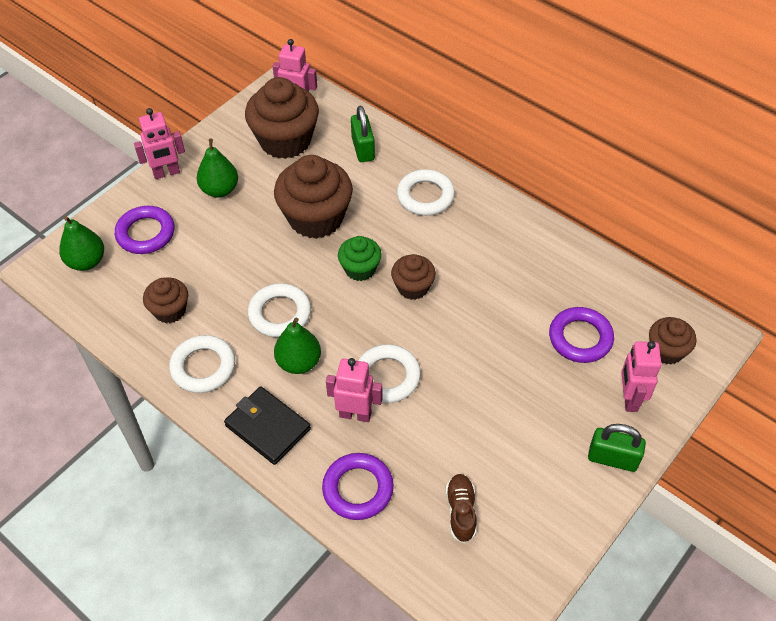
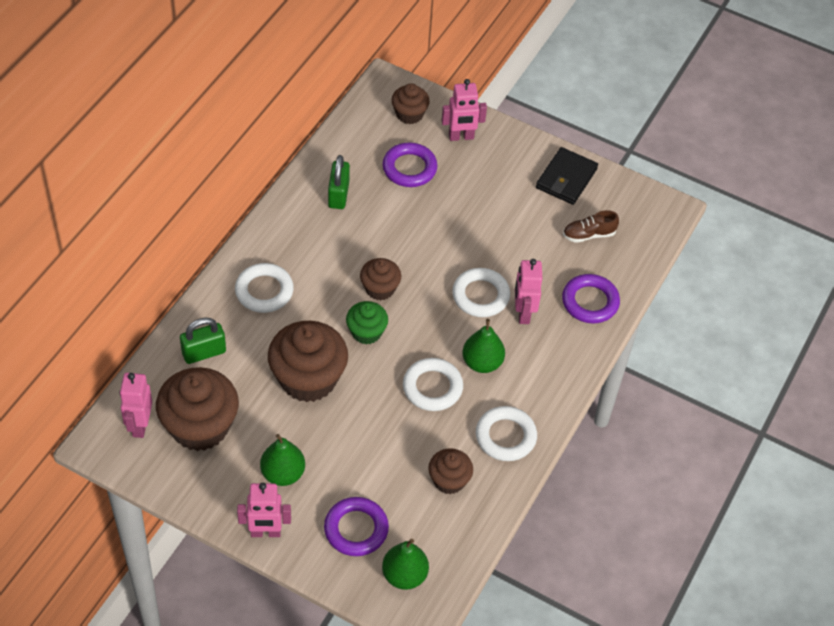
camera: 105 degrees left, 0 degrees up
pink robot [134,108,185,179] -> pink robot turned 120 degrees clockwise [237,483,291,537]
black wallet [224,386,311,465] -> black wallet moved to [536,147,598,205]
green padlock [588,424,646,472] -> green padlock moved to [328,155,350,209]

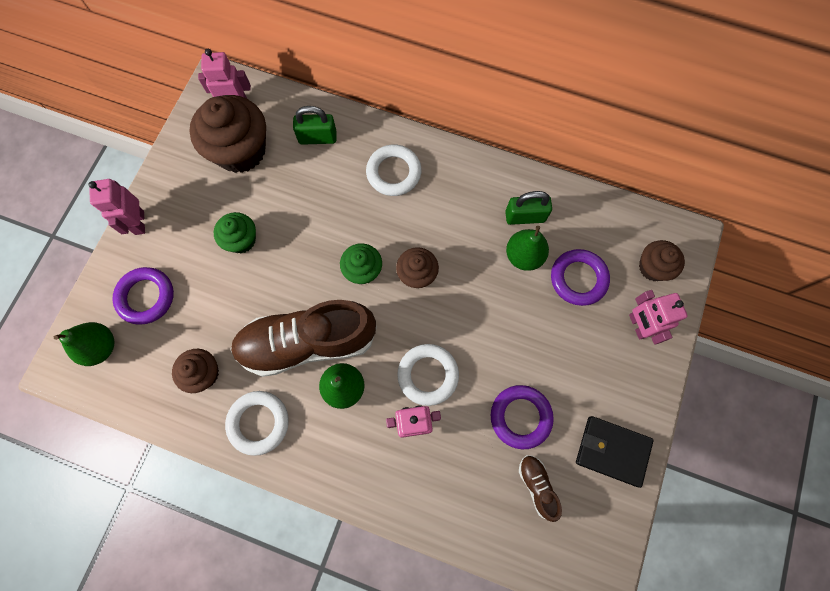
camera: 85 degrees right, 20 degrees up
green padlock [180,318,226,364] -> green padlock turned 60 degrees counterclockwise [293,106,337,145]
green pear [260,434,305,486] -> green pear moved to [506,226,549,271]
brown cupcake [268,321,348,402] -> none
white ring [403,358,463,411] -> brown shoe [230,300,377,377]
purple ring [562,274,620,323] -> purple ring moved to [491,385,554,449]
none -> green cupcake [214,212,256,253]

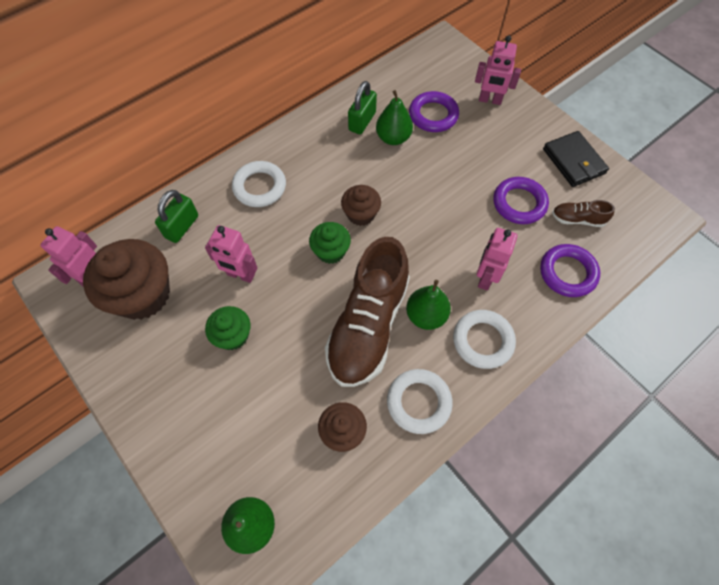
camera: 60 degrees left, 10 degrees down
pink robot [88,179,145,235] -> pink robot moved to [205,225,258,283]
purple ring [112,267,174,325] -> purple ring moved to [540,244,600,297]
white ring [397,344,459,406] -> white ring moved to [453,310,516,369]
black wallet [576,416,654,488] -> black wallet turned 75 degrees counterclockwise [543,131,609,187]
brown cupcake [639,240,685,281] -> none

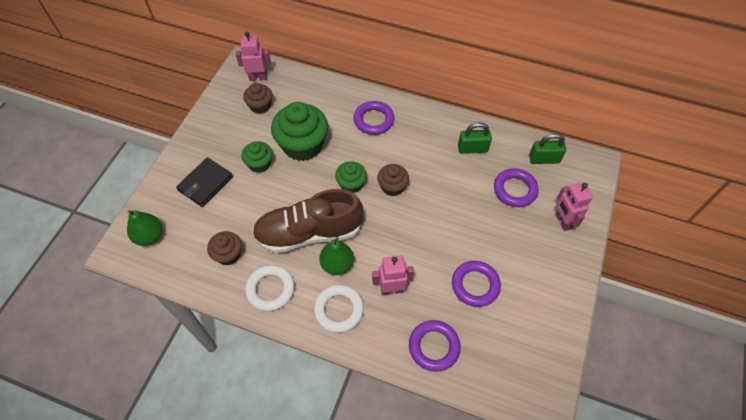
camera: 60 degrees right, 5 degrees down
brown cupcake [83,239,170,320] -> brown cupcake [243,83,272,114], size x0.54
green padlock [155,190,198,243] -> green padlock moved to [529,133,566,164]
pink robot [205,225,258,283] -> green cupcake [271,102,328,161]
white ring [232,161,286,207] -> purple ring [354,101,395,135]
green pear [376,90,413,145] -> none
black wallet [543,131,609,187] -> black wallet moved to [176,157,233,207]
brown shoe [552,200,615,227] -> none

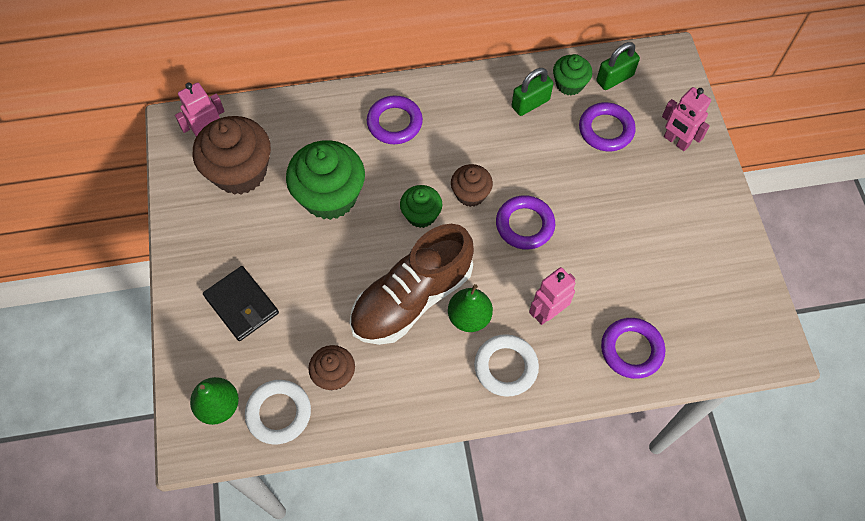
camera: 30 degrees left, 5 degrees up
black wallet [176,157,233,207] -> black wallet turned 45 degrees counterclockwise [203,266,279,341]
green cupcake [241,141,273,173] -> green cupcake moved to [553,54,592,96]
brown cupcake [243,83,272,114] -> brown cupcake [193,116,271,195], size x1.84
white ring [245,265,294,311] -> white ring moved to [245,380,311,444]
purple ring [452,261,501,307] -> purple ring moved to [496,195,555,250]

